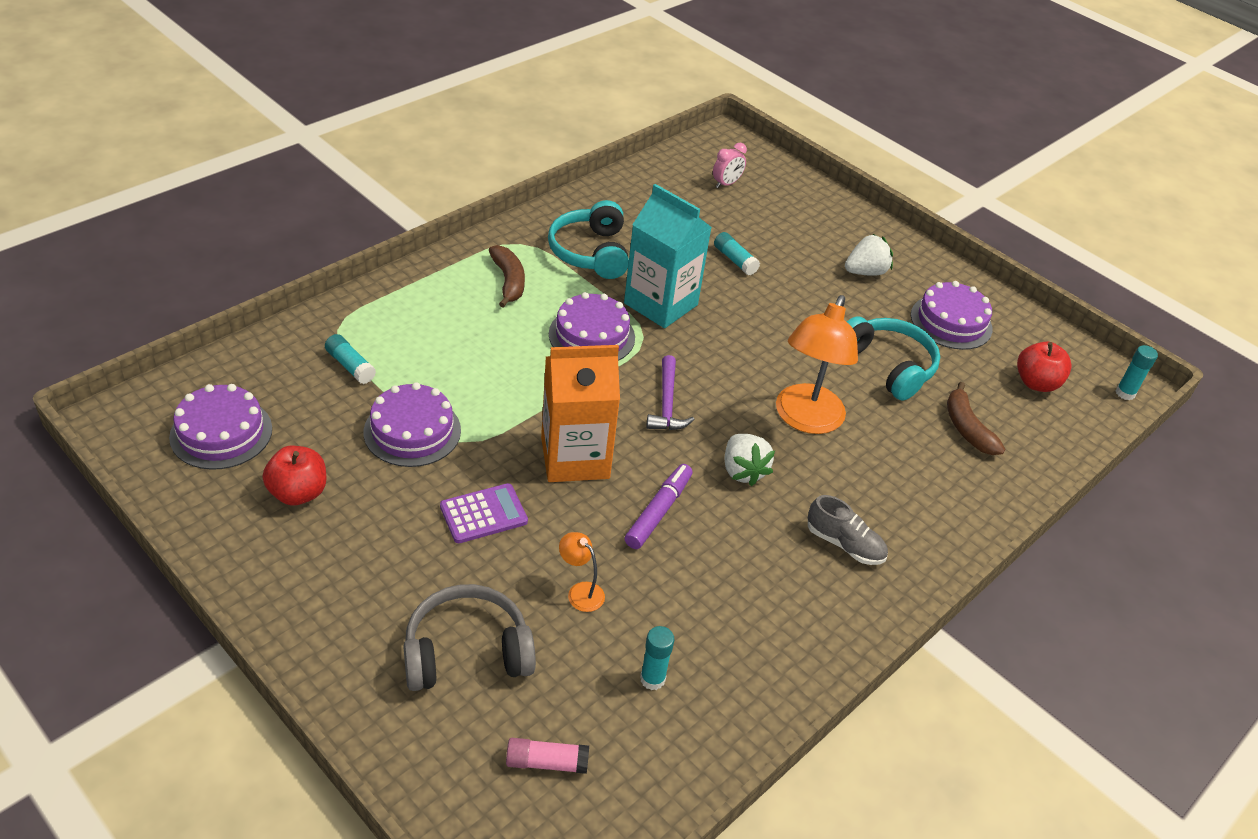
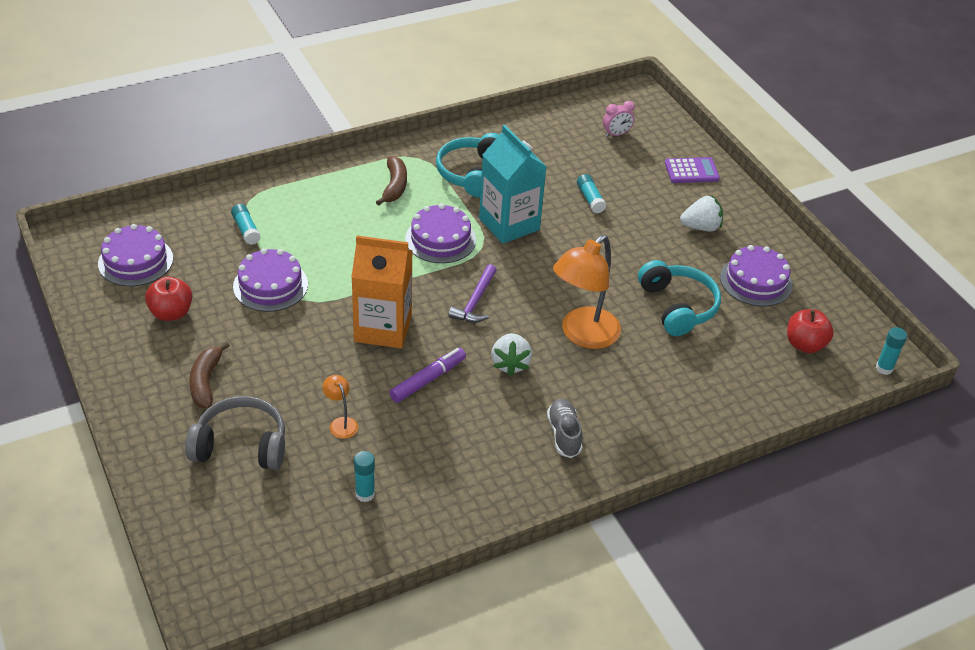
camera: 20 degrees right, 0 degrees up
purple calculator [440,483,528,543] -> purple calculator moved to [665,157,720,183]
pink glue stick [506,738,589,774] -> none
grey shoe [808,495,888,565] -> grey shoe turned 150 degrees counterclockwise [547,399,583,458]
brown banana [947,382,1005,455] -> brown banana moved to [189,341,230,408]

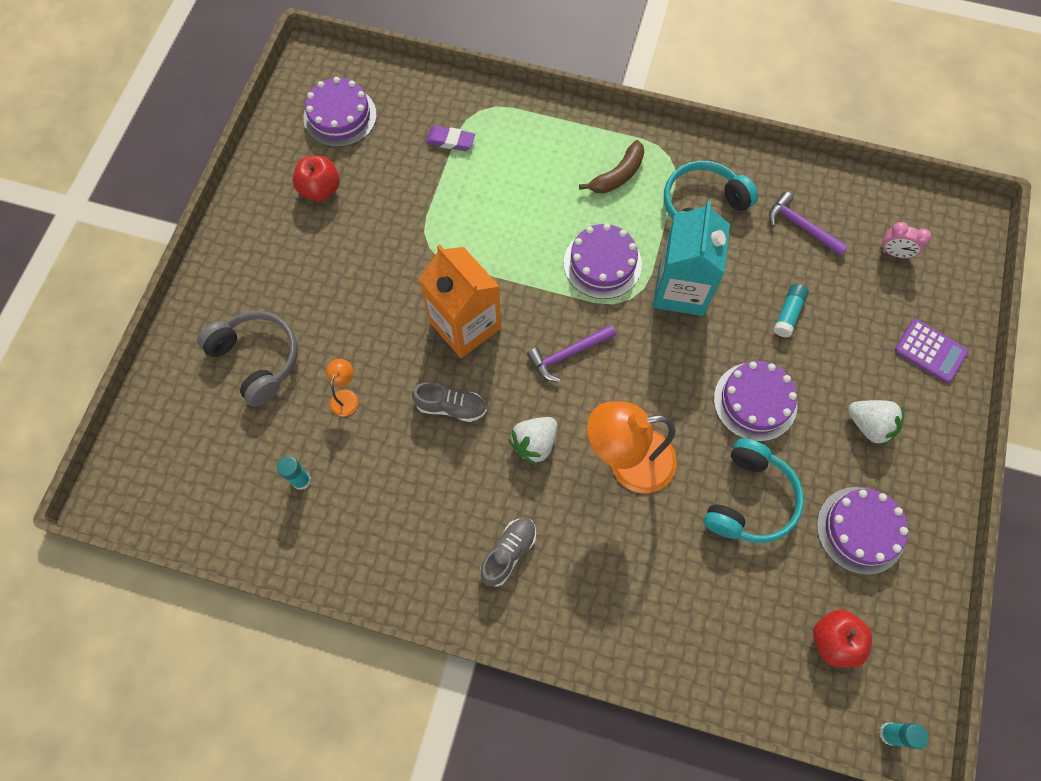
camera: 45 degrees right, 25 degrees up
brown banana [189,341,230,408] -> none
turquoise glue stick [231,204,261,245] -> purple eraser [426,126,475,151]
purple cake [233,248,308,312] -> purple cake moved to [714,361,797,442]
purple marker [389,348,466,403] -> grey shoe [412,382,487,422]
none -> purple hammer [769,192,848,256]

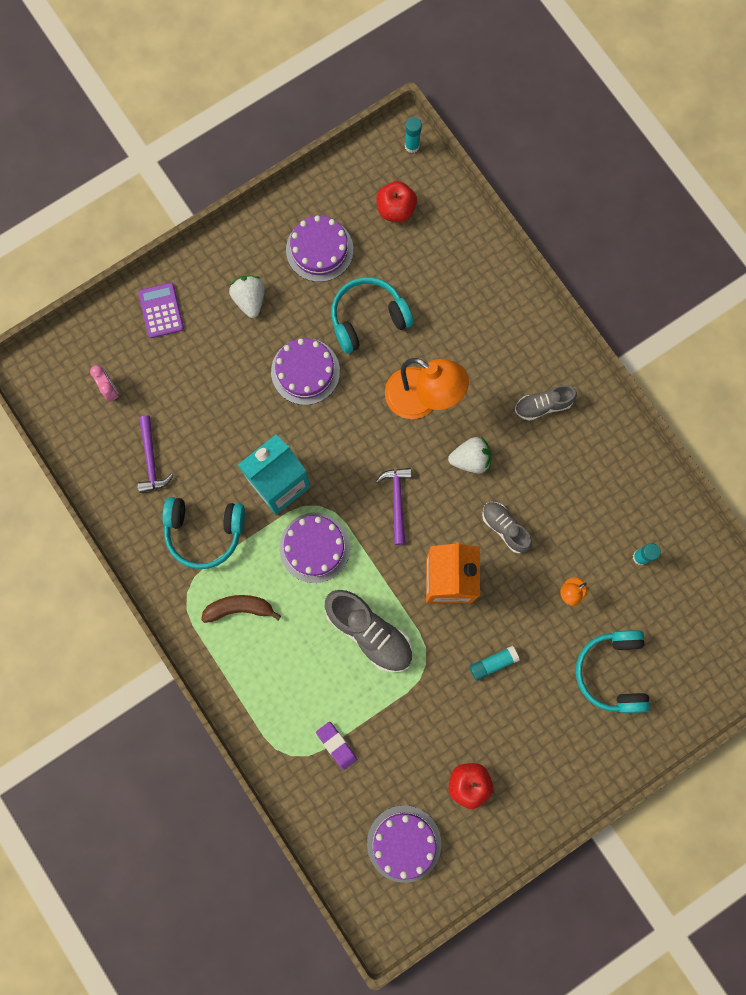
camera: 140 degrees left, 10 degrees up
grey headphones [197,311,298,407] -> turquoise headphones [576,630,650,713]
purple hammer [527,325,616,382] -> purple hammer turned 105 degrees counterclockwise [376,468,412,545]
turquoise glue stick [773,284,809,338] -> turquoise glue stick moved to [469,646,520,681]
none -> grey shoe [325,590,412,672]

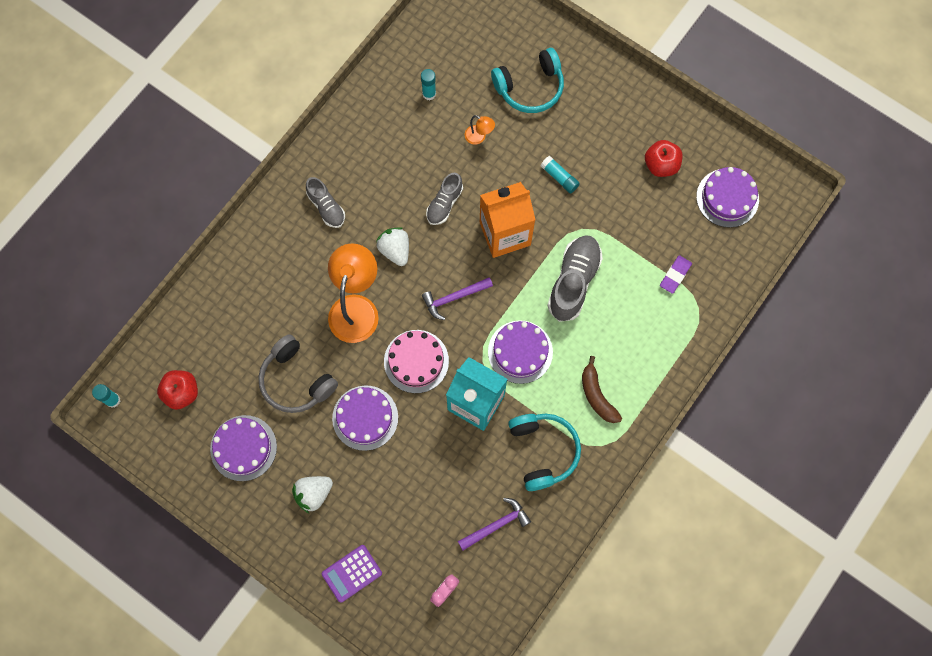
camera: 110 degrees left, 5 degrees down
turquoise headphones [331,277,413,354] -> grey headphones [258,334,338,413]
none -> pink cake [384,330,449,393]

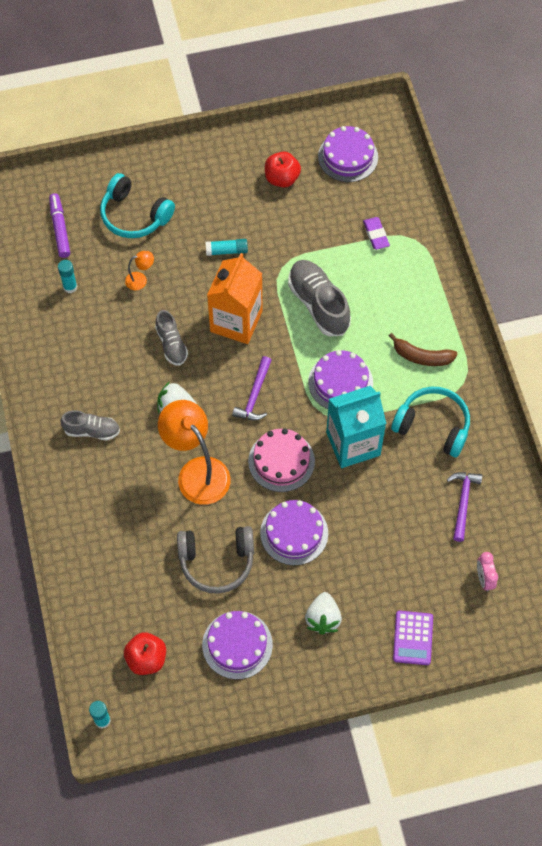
camera: 50 degrees left, 10 degrees down
turquoise headphones [491,48,564,113] -> turquoise headphones turned 105 degrees clockwise [100,173,175,238]
none -> purple marker [49,193,70,258]

